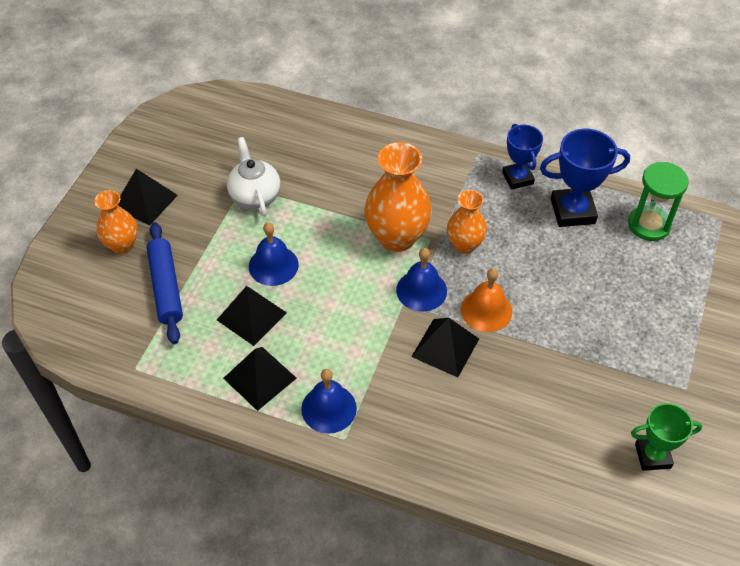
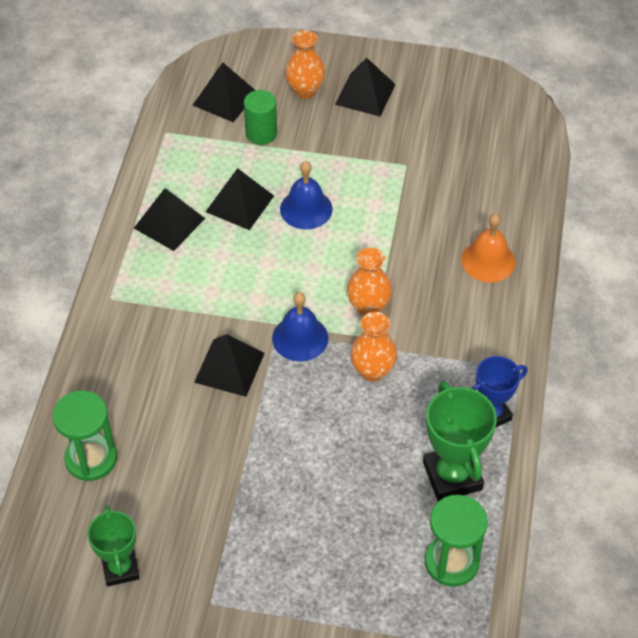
camera: 80 degrees right, 0 degrees up
blue rolling pin [147,222,183,344] -> green cylinder [244,90,277,145]
white teapot [227,137,281,217] -> none
blue bell [301,369,357,434] -> none
orange vase [364,142,432,252] -> orange vase [347,247,392,316], size x0.60
orange bell [461,268,512,332] -> orange bell moved to [461,214,515,283]
blue trophy [540,129,630,227] -> green trophy [423,381,497,501]
none -> green hourglass [52,390,117,481]
none -> black pyramid [193,62,256,122]

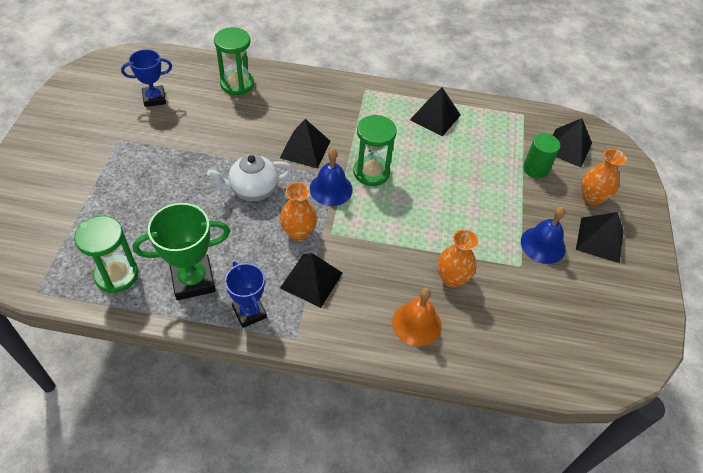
camera: 85 degrees right, 0 degrees up
green trophy [88,505,140,587] -> blue trophy [121,49,172,107]
black pyramid [206,168,274,230] -> black pyramid moved to [280,253,343,308]
blue bell [280,161,333,229] -> blue bell moved to [521,207,566,264]
orange vase [347,247,392,316] -> orange vase moved to [437,230,478,287]
none -> white teapot [207,154,292,201]
none -> green hourglass [353,115,397,186]

